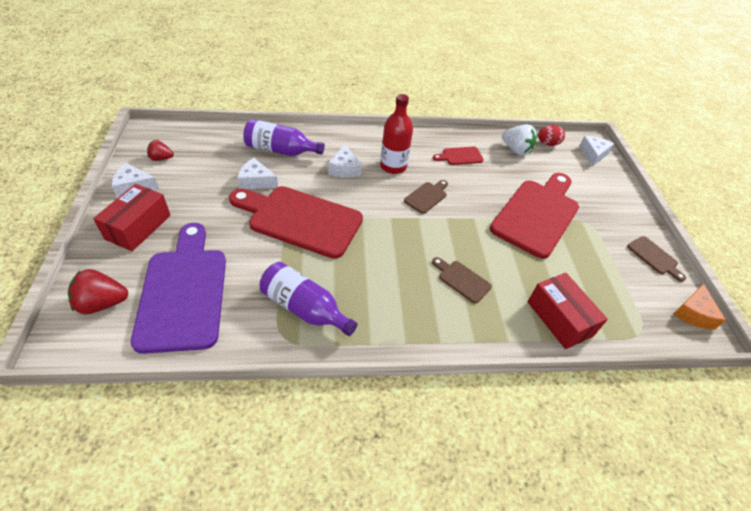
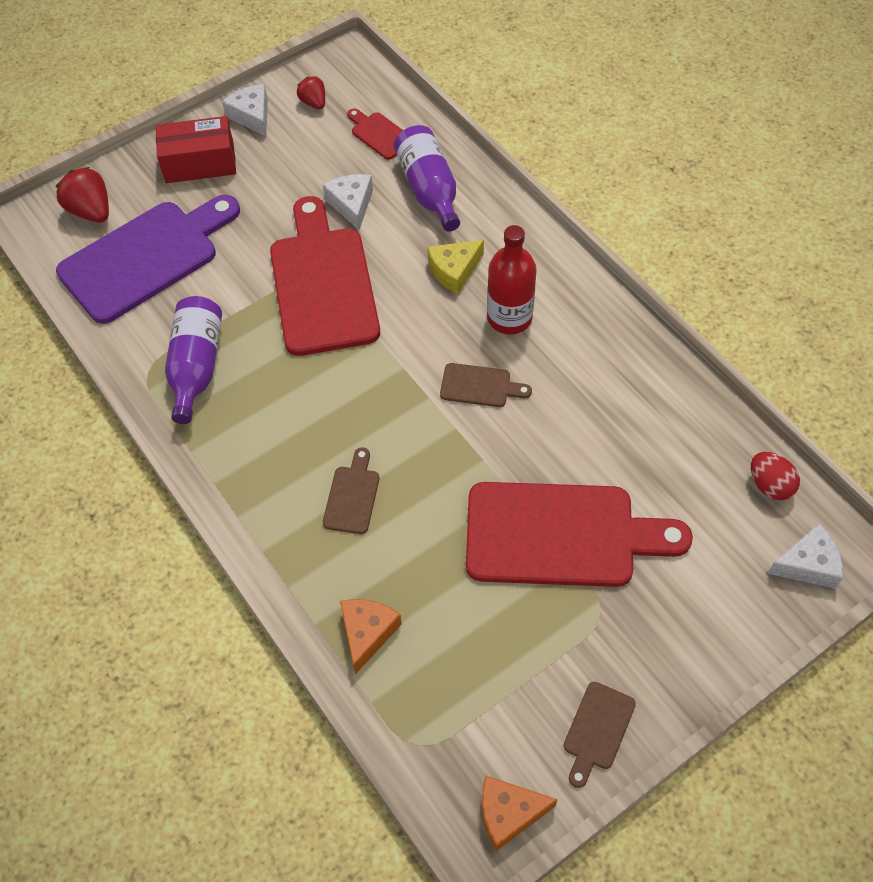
camera: 65 degrees right, 10 degrees up
white cheese [328,144,362,178] -> yellow cheese [427,240,484,294]
red cutting board [433,146,484,165] -> red cutting board moved to [347,109,403,160]
white strawberry [502,124,537,155] -> none
red box [528,273,608,349] -> orange cheese [340,599,402,674]

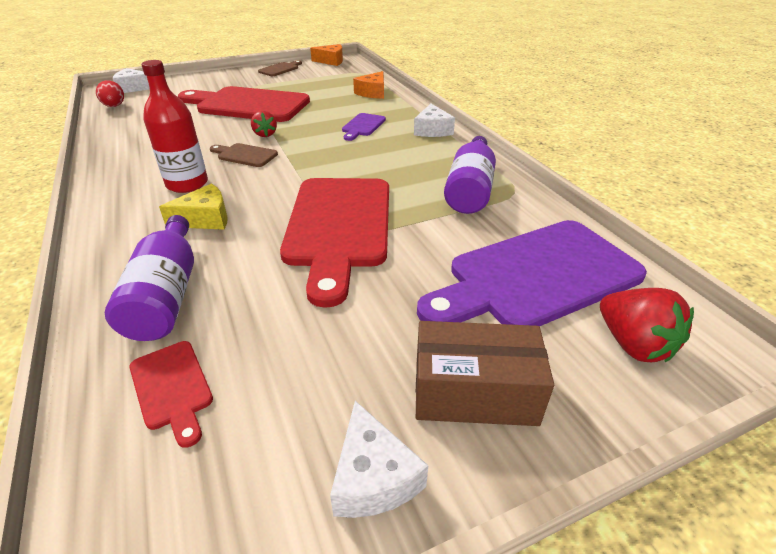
camera: 170 degrees left, 20 degrees down
red box [156,116,236,183] -> brown box [416,321,554,426]
red strawberry [297,76,325,109] -> red strawberry moved to [251,111,277,137]
white cheese [323,174,373,230] -> white cheese moved to [414,104,455,137]
brown cutting board [323,448,379,534] -> purple cutting board [342,113,386,141]

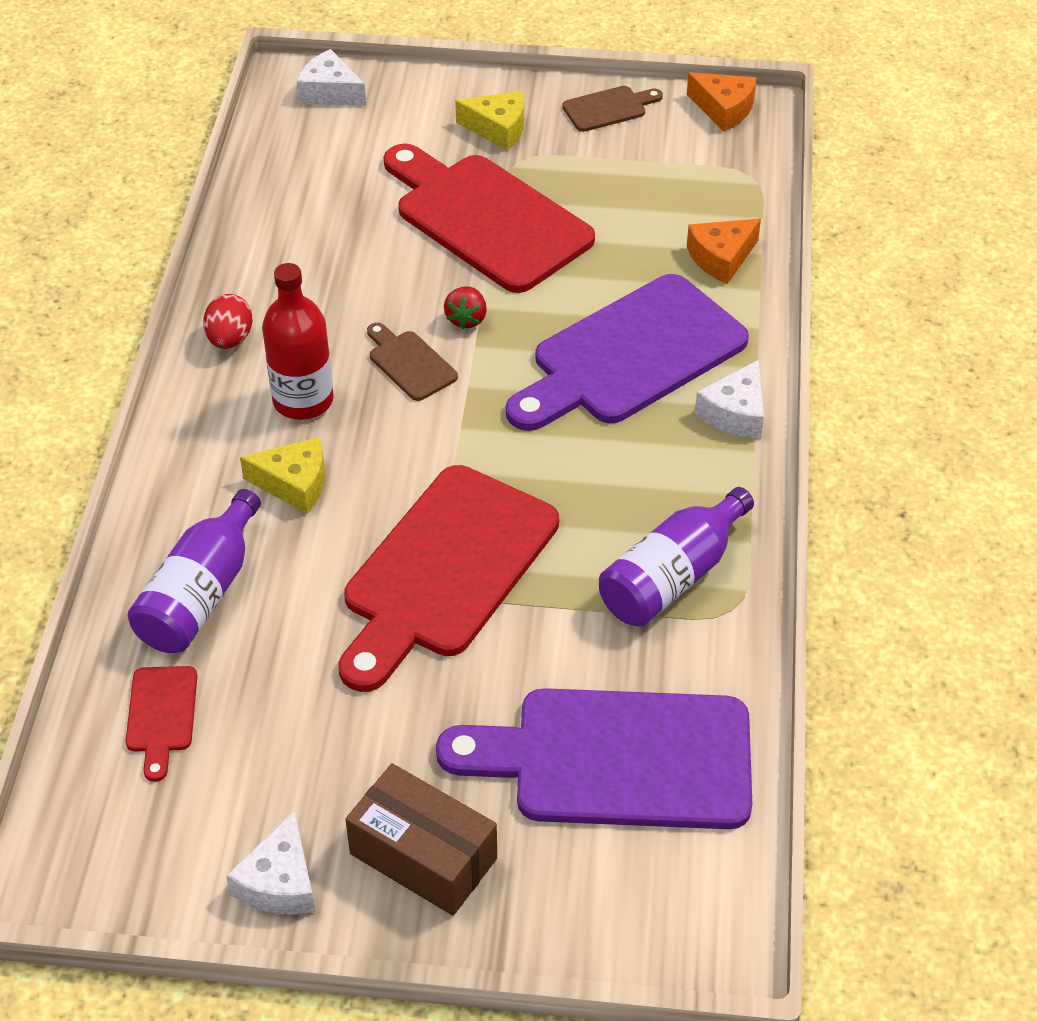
camera: 30 degrees right, 10 degrees up
red egg [96,80,124,107] -> red egg moved to [203,294,253,349]
purple cutting board [342,113,386,141] -> purple cutting board [506,274,749,431], size x2.29
red strawberry [600,288,694,362] -> none
none -> yellow cheese [455,91,524,151]

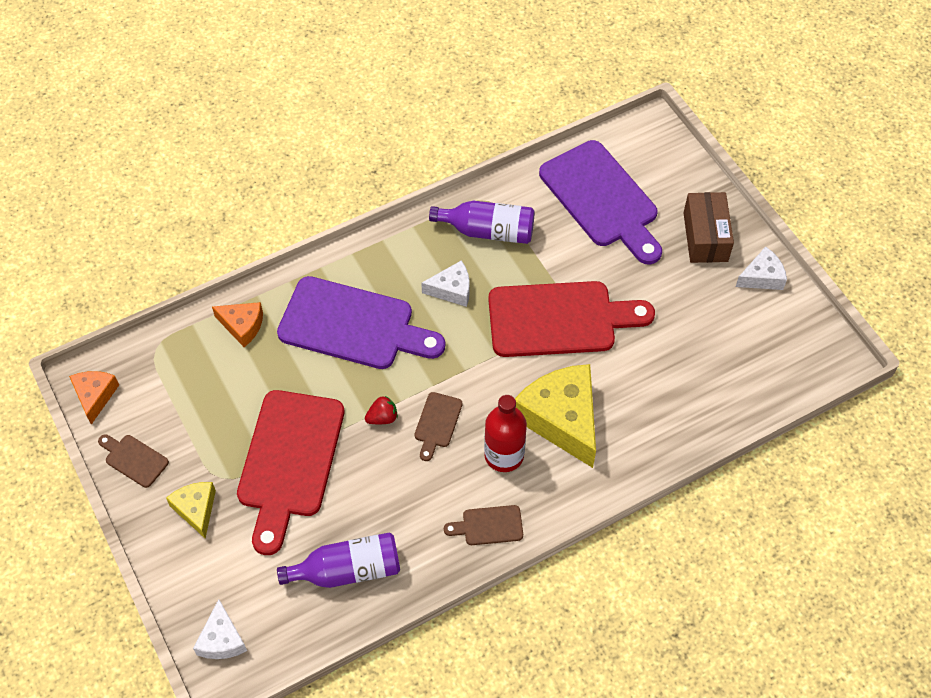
camera: 125 degrees left, 10 degrees up
red cutting board [126,666,197,782] -> none
purple bottle [128,489,261,653] -> purple bottle moved to [277,532,400,588]
red egg [203,294,253,349] -> brown cutting board [444,505,523,545]
yellow cheese [240,437,325,514] -> yellow cheese [515,364,596,468], size x1.90
white cheese [695,360,764,439] -> white cheese moved to [421,261,470,307]

